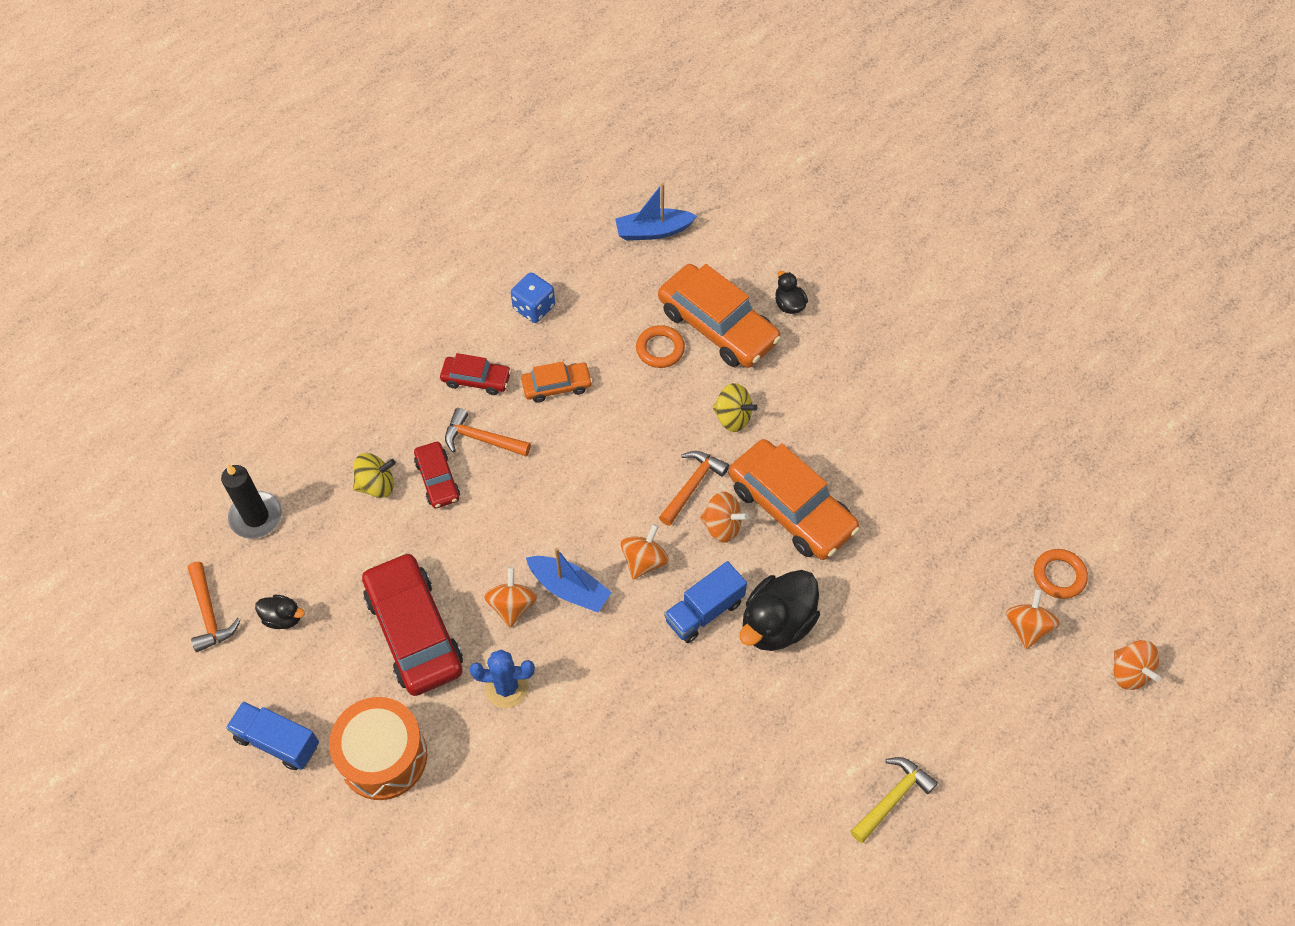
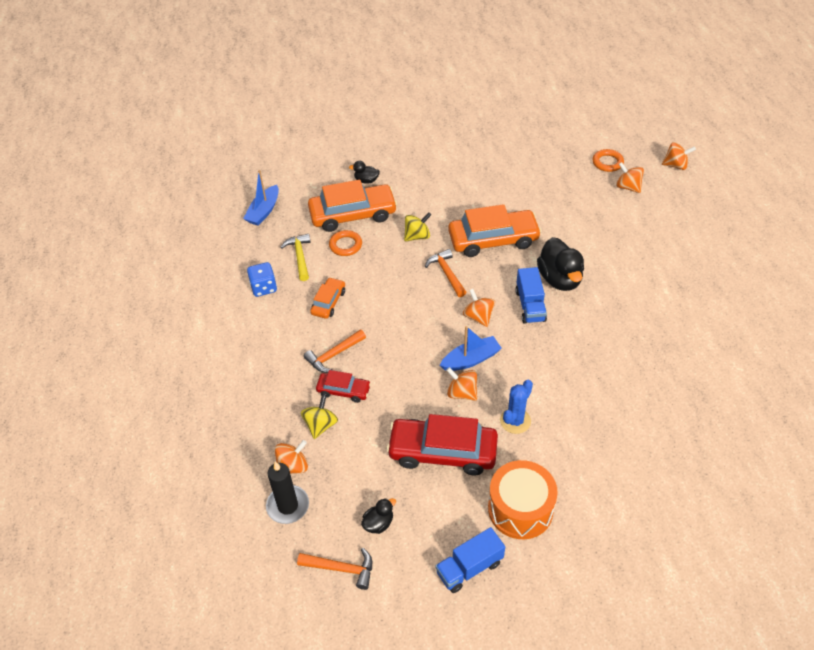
camera: 55 degrees left, 10 degrees down
red car [440,353,511,395] -> none
orange spinning top [700,492,749,543] -> orange spinning top moved to [275,440,308,474]
yellow hammer [850,757,938,843] -> yellow hammer moved to [280,234,311,281]

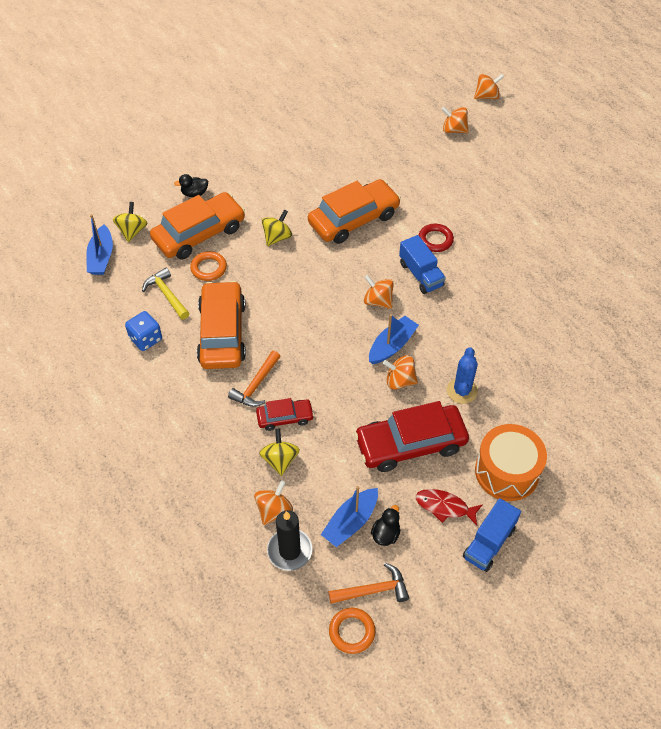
camera: 25 degrees left, 5 degrees up
orange car [310,277,345,319] -> orange car [197,281,246,369], size x1.91
orange hammer [425,249,466,297] -> none
black duck [537,237,584,291] -> red ring [418,224,454,252]
orange ring [593,149,624,172] -> orange ring moved to [329,608,375,654]
none -> yellow spinning top [113,202,147,242]
none -> blue boat [321,486,378,547]
none -> red fish [416,489,483,526]

